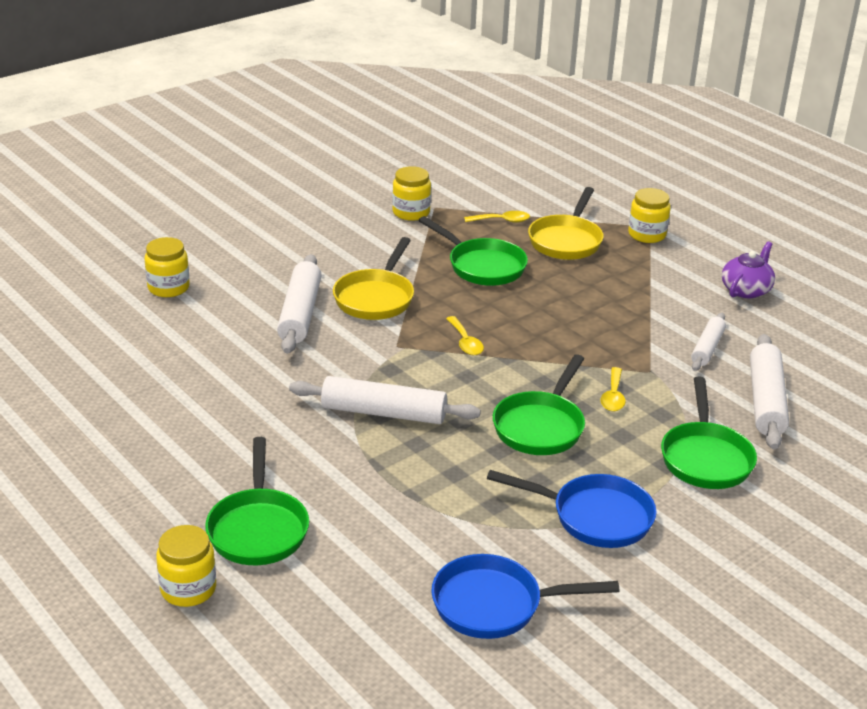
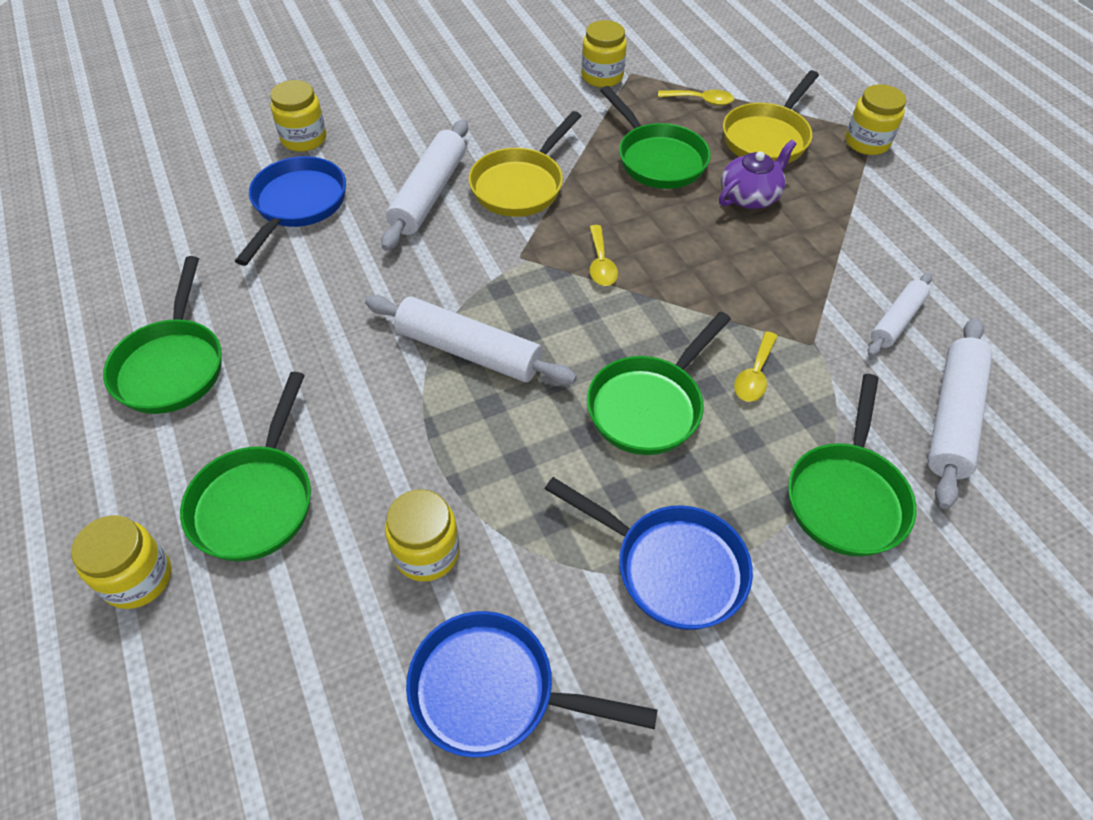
camera: 15 degrees right, 20 degrees up
purple teapot [722,242,775,298] -> purple teapot moved to [719,140,797,209]
none -> green pan [103,256,222,414]
none -> blue pan [235,156,346,266]
none -> yellow jar [385,489,460,582]

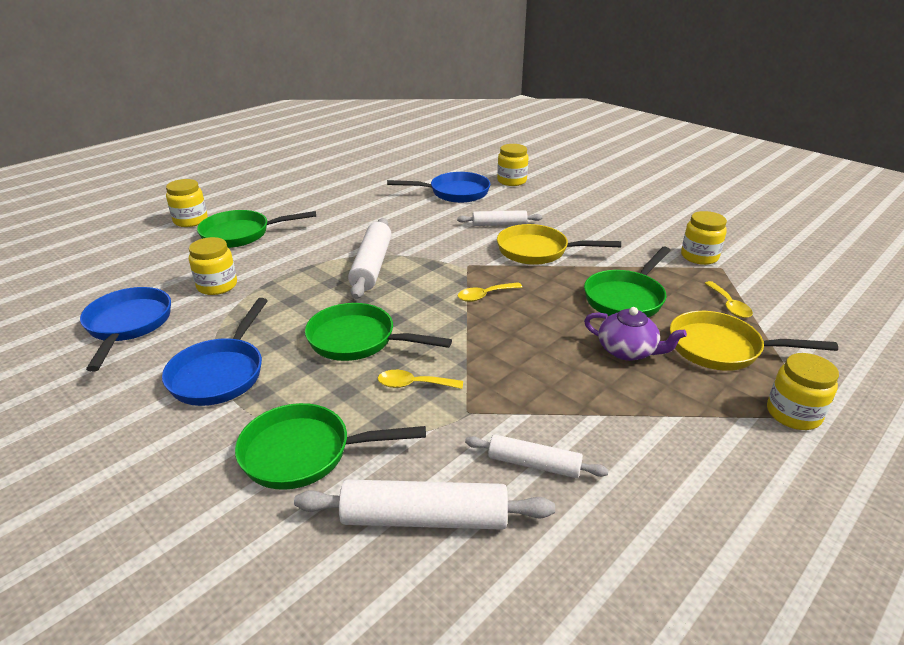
camera: 70 degrees right, 20 degrees down
green pan [103,256,222,414] -> none
white rolling pin [381,119,468,251] -> white rolling pin [457,210,542,226], size x0.61

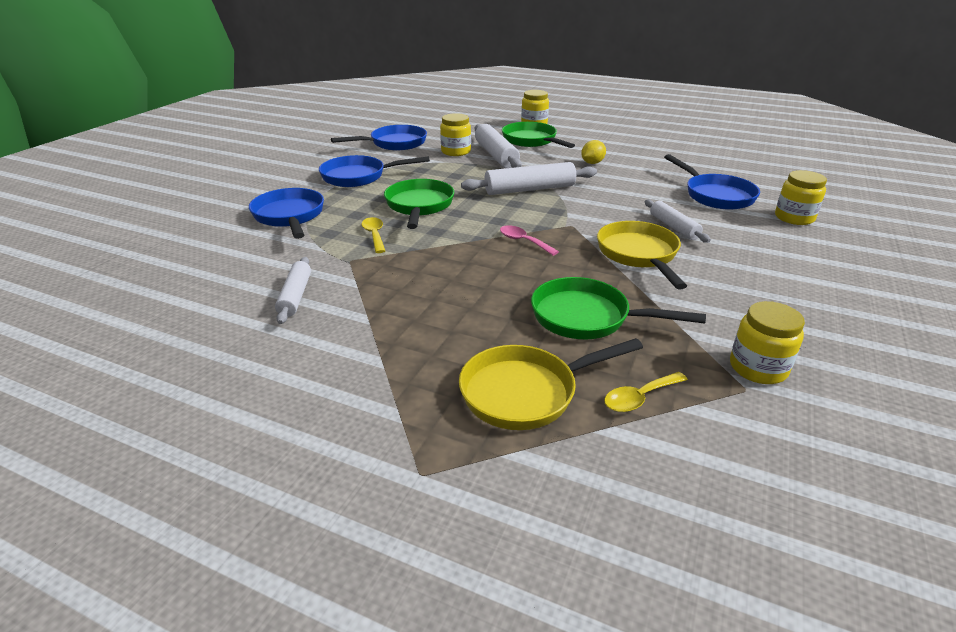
camera: 70 degrees right, 0 degrees up
green pan [235,403,426,490] -> blue pan [249,188,324,239]
white rolling pin [294,479,555,530] -> white rolling pin moved to [475,124,522,168]
yellow spoon [458,282,522,302] -> pink spoon [500,225,559,256]
purple teapot [584,307,687,361] -> none
yellow pan [670,311,838,371] -> yellow pan turned 105 degrees counterclockwise [459,338,643,430]
yellow jar [767,353,839,430] -> none
none -> yellow lemon [581,140,606,164]

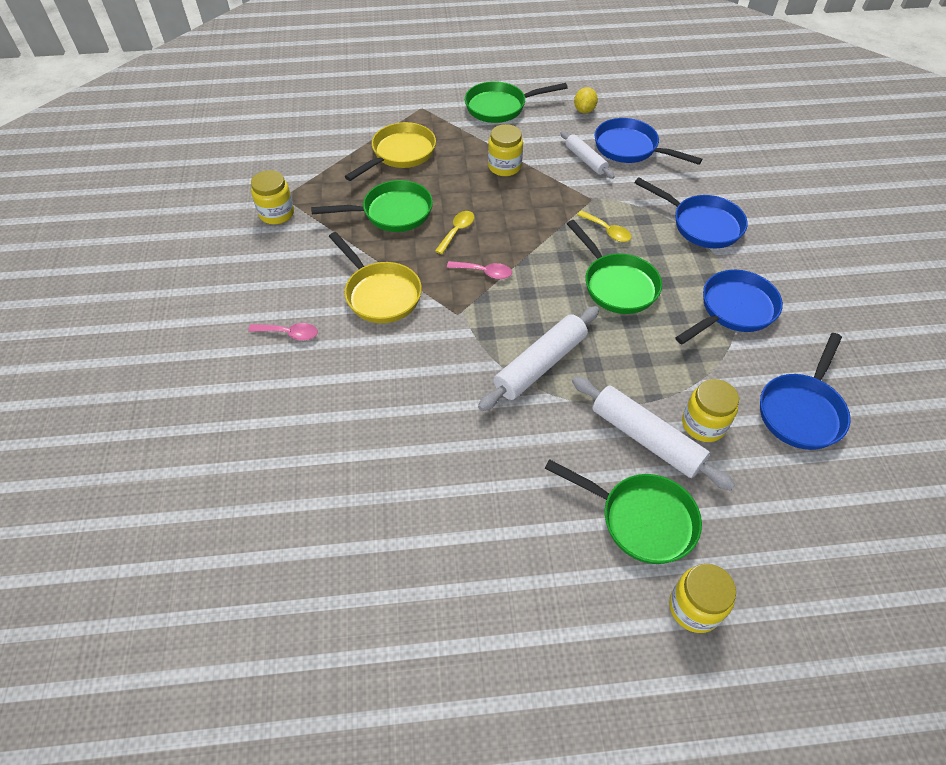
camera: 150 degrees right, 20 degrees up
yellow lemon [581,140,606,164] -> yellow lemon moved to [574,87,598,113]
yellow spoon [604,372,688,412] -> yellow spoon moved to [435,211,475,254]
white rolling pin [645,199,711,243] -> none
blue pan [664,154,760,210] -> blue pan moved to [595,118,702,165]
yellow jar [775,170,827,225] -> yellow jar moved to [488,124,523,176]
none -> pink spoon [248,323,318,341]
none -> green pan [465,81,568,123]

